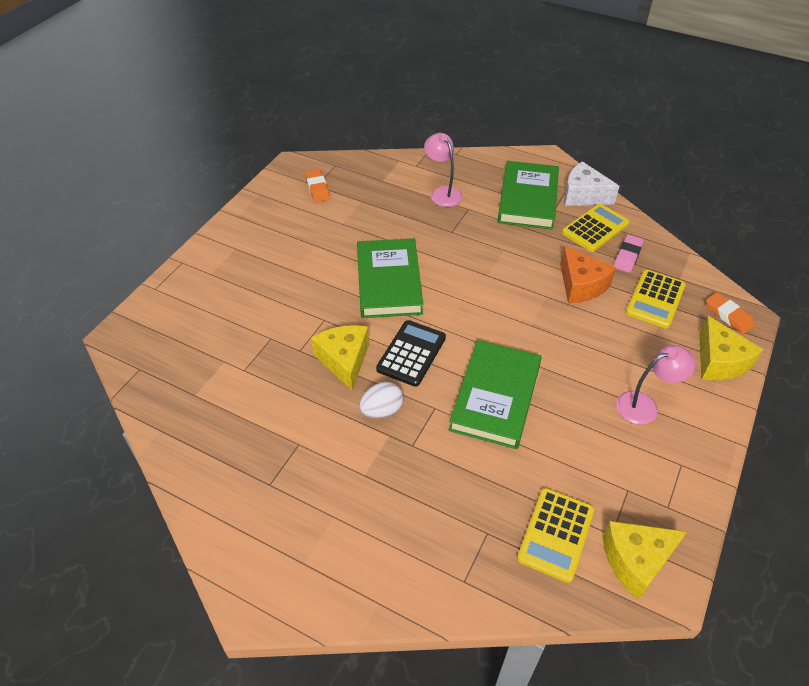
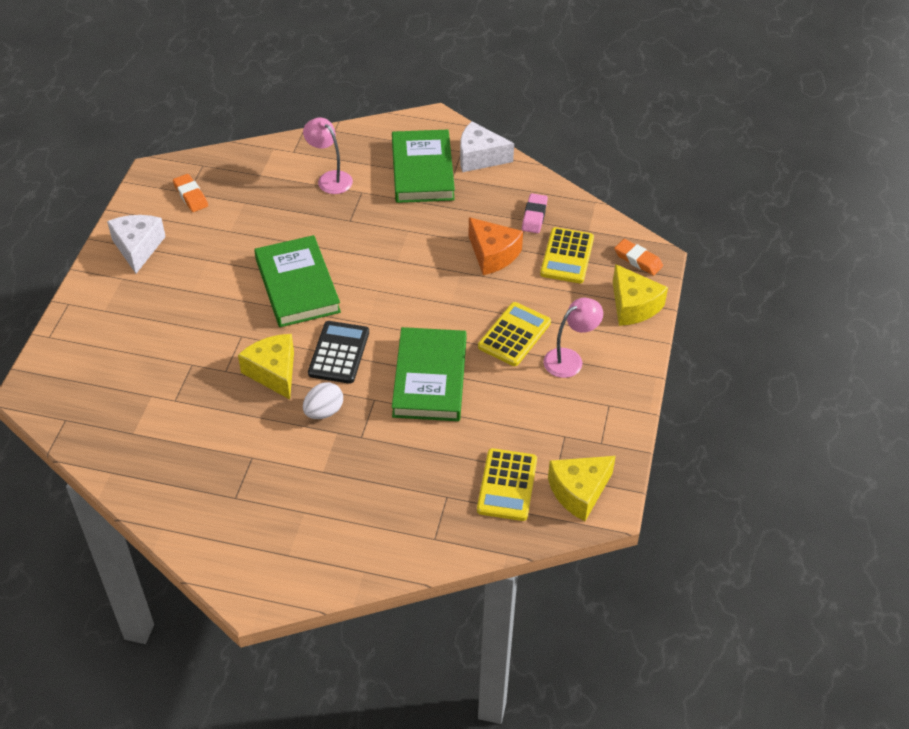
camera: 15 degrees left, 0 degrees up
yellow calculator [562,204,629,252] -> yellow calculator moved to [478,302,551,366]
none -> white cheese [107,215,166,274]

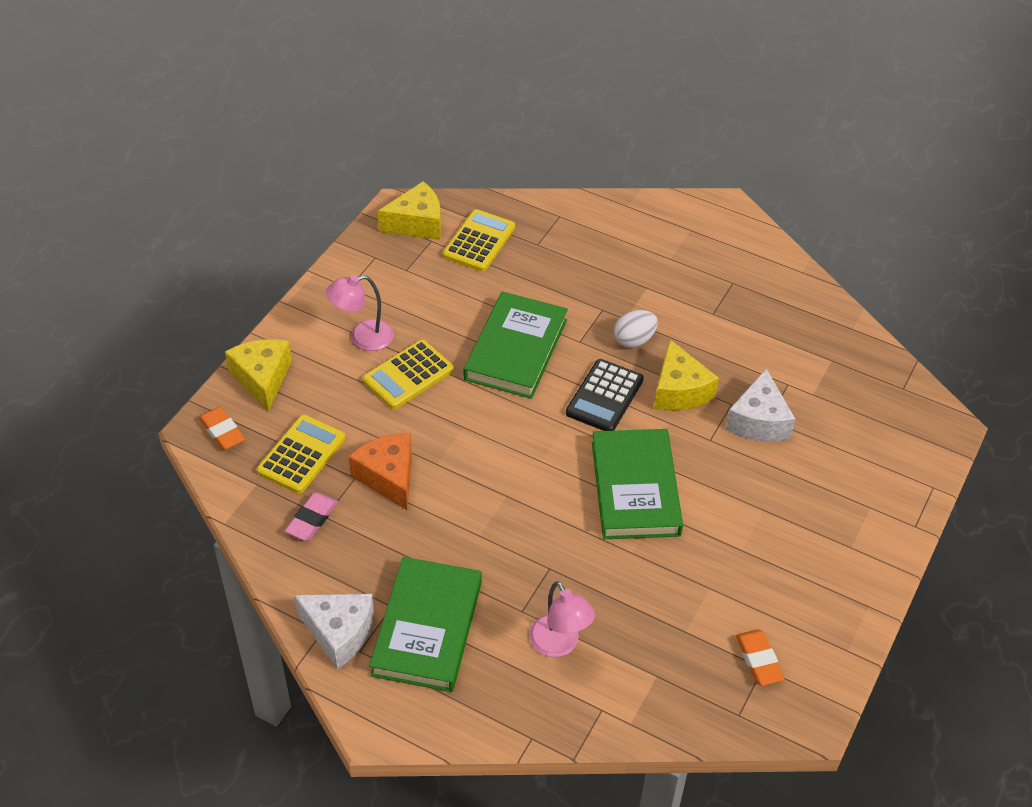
camera: 165 degrees left, 0 degrees up
white cheese [107,215,166,274] -> white cheese moved to [725,368,795,441]

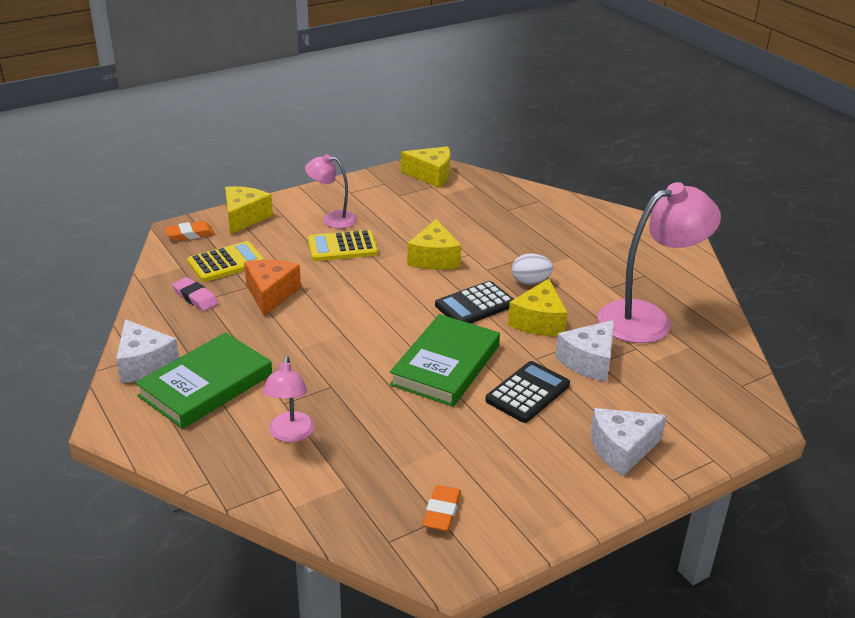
camera: 30 degrees right, 15 degrees down
orange eraser [199,407,245,450] -> orange eraser turned 75 degrees clockwise [165,221,215,241]
pink eraser [285,492,338,540] -> pink eraser turned 75 degrees clockwise [172,277,219,311]
yellow calculator [443,209,515,272] -> none
green book [464,291,568,399] -> yellow cheese [407,219,461,270]
none -> black calculator [485,361,570,423]
none -> white cheese [591,408,667,476]
none -> pink lamp [598,182,721,343]

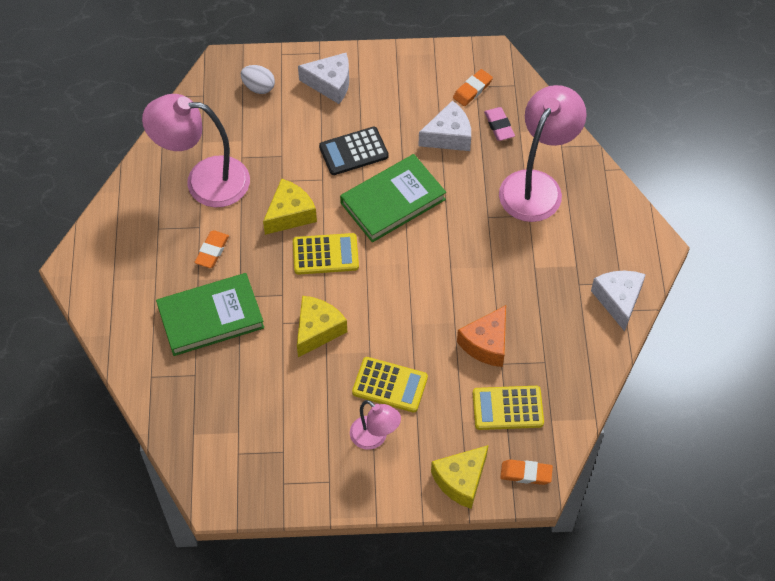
camera: 150 degrees left, 25 degrees up
green book [135,332,272,429] -> green book moved to [156,273,264,356]
pink eraser [172,277,219,311] -> pink eraser moved to [484,107,515,141]
pink lamp [262,356,314,442] -> pink lamp [499,85,587,222], size x1.86
yellow cheese [401,146,450,188] -> none
black calculator [435,281,514,324] -> yellow calculator [293,233,359,275]
white egg [512,253,553,285] -> white egg moved to [241,65,275,94]
white cheese [555,320,614,382] -> white cheese moved to [418,100,471,151]
none -> orange eraser [194,230,229,268]

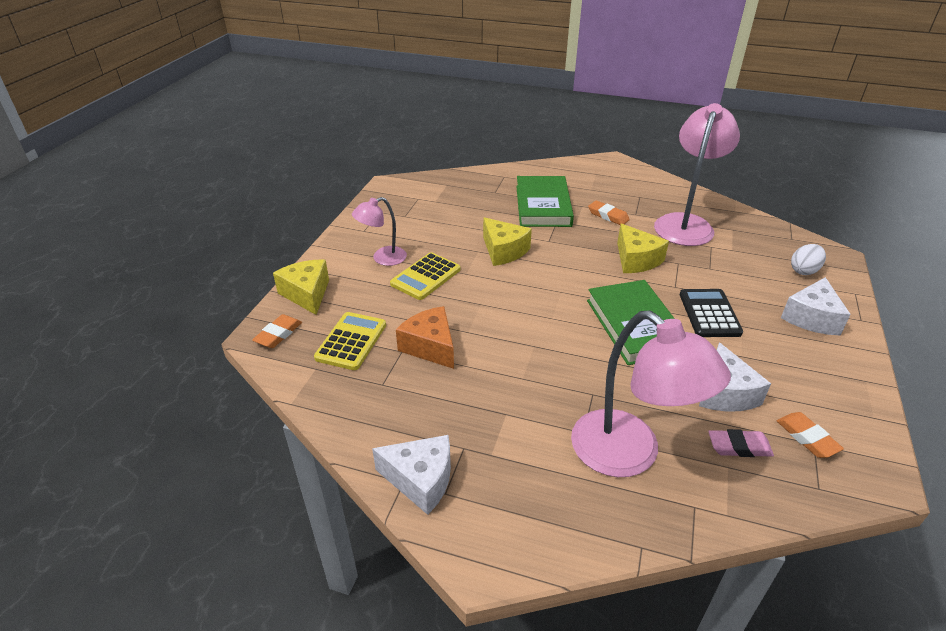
camera: 110 degrees right, 20 degrees down
yellow calculator [293,233,359,275] -> none

